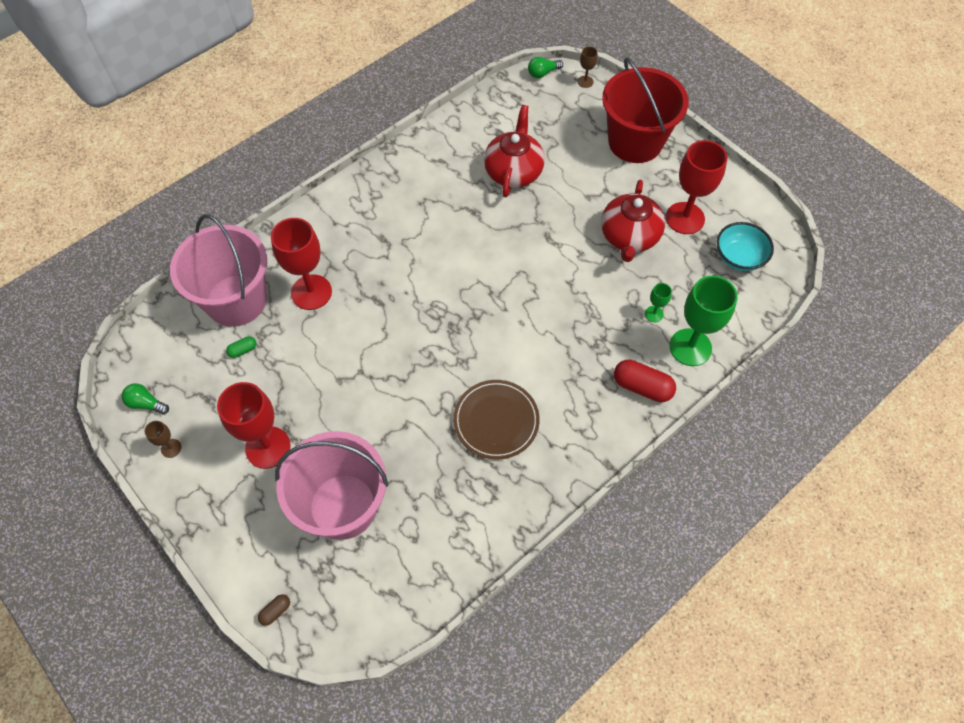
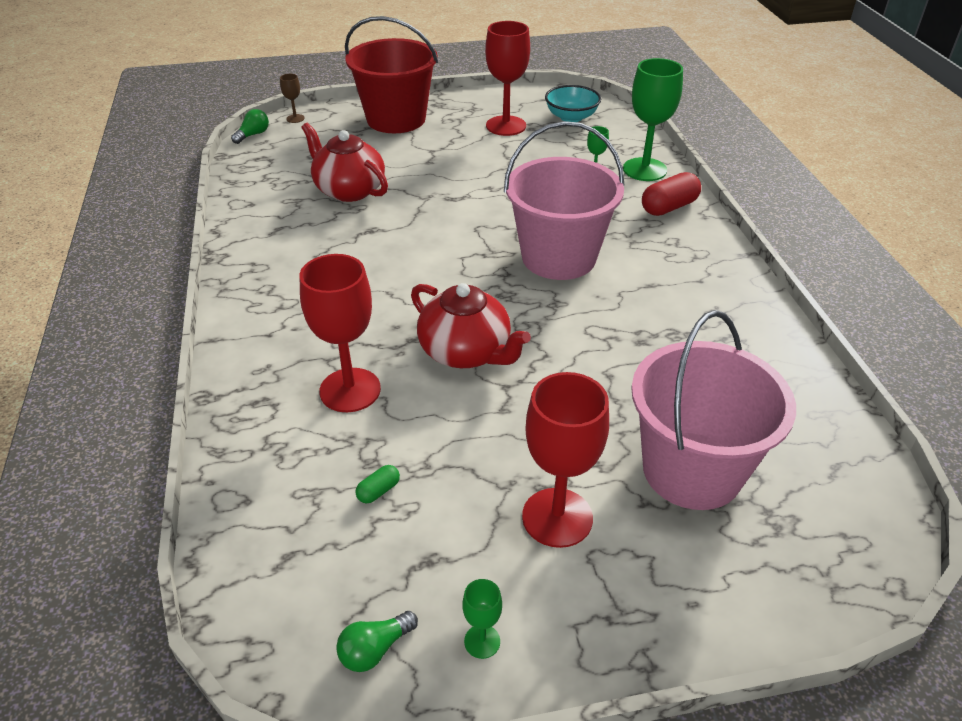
camera: 60 degrees left, 20 degrees down
brown goblet [145,421,181,458] -> green goblet [462,579,502,659]
pink bucket [170,214,267,327] -> pink bucket moved to [504,121,624,280]
green capsule [226,336,256,358] -> green capsule turned 45 degrees clockwise [355,465,400,503]
brown capsule [258,594,290,626] -> none
brown plate [453,380,540,460] -> none
green light bulb [528,57,563,78] -> green light bulb turned 150 degrees counterclockwise [231,109,269,144]
red teapot [601,180,665,262] -> red teapot moved to [411,283,531,368]

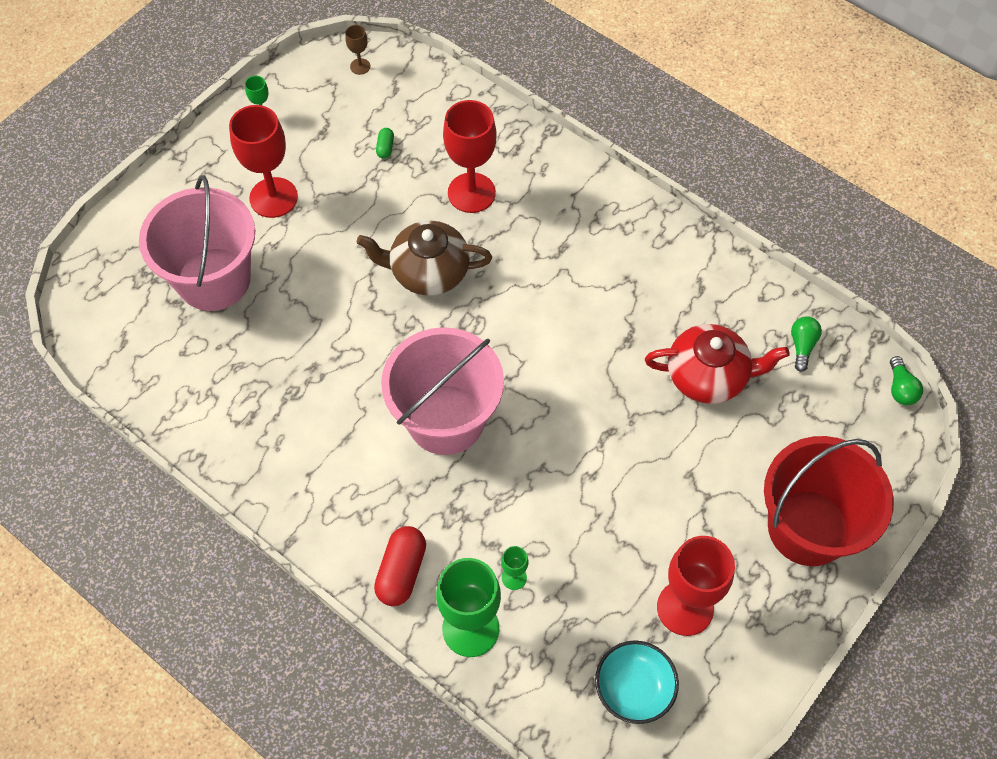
camera: 140 degrees right, 20 degrees up
brown goblet [280,74,305,123] -> brown goblet moved to [345,25,371,75]
green light bulb [336,611,418,672] -> green light bulb moved to [791,316,822,372]
red teapot [411,283,531,368] -> brown teapot [357,221,492,296]

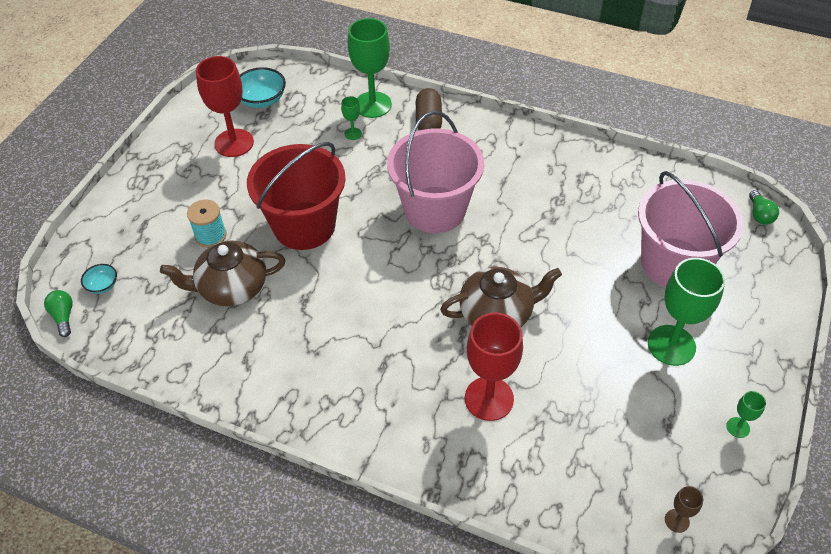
camera: 165 degrees right, 10 degrees down
red goblet [229,105,298,218] -> green goblet [648,258,725,366]
red capsule [374,526,426,606] -> brown capsule [416,88,442,130]
green capsule [376,128,394,159] -> none
red teapot [645,324,790,404] -> brown teapot [160,240,286,306]
red bucket [764,436,894,566] -> red bucket moved to [247,142,346,250]
green light bulb [791,316,822,372] -> green light bulb moved to [749,190,779,225]
none -> turquoise bowl [81,264,117,294]
none -> turquoise spool [187,200,227,248]

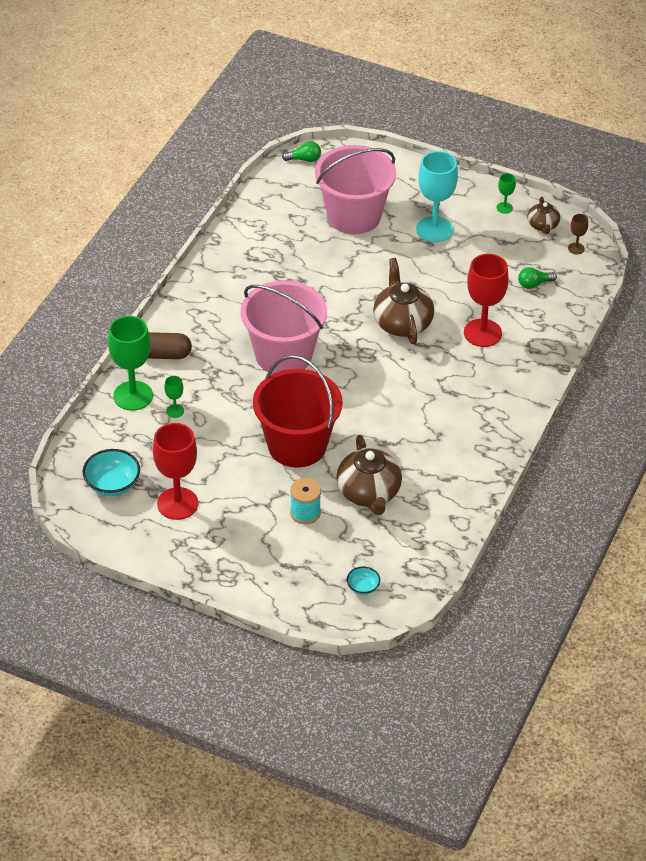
camera: 90 degrees left, 5 degrees down
green light bulb [44,290,73,337] -> green light bulb moved to [518,267,557,289]
green goblet [648,258,725,366] -> turquoise goblet [416,151,458,242]
none -> brown teapot [528,197,560,234]

